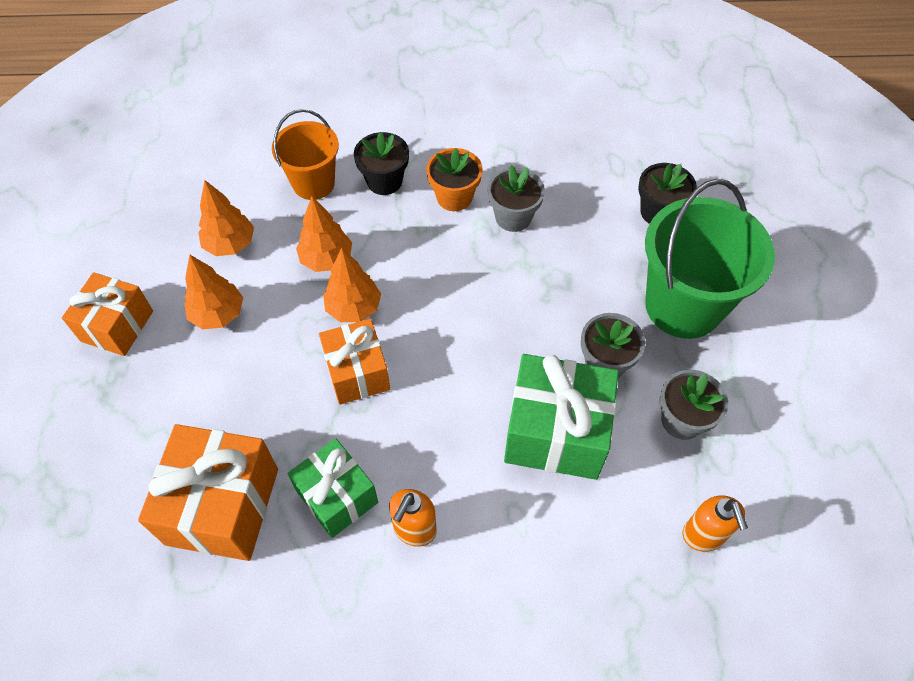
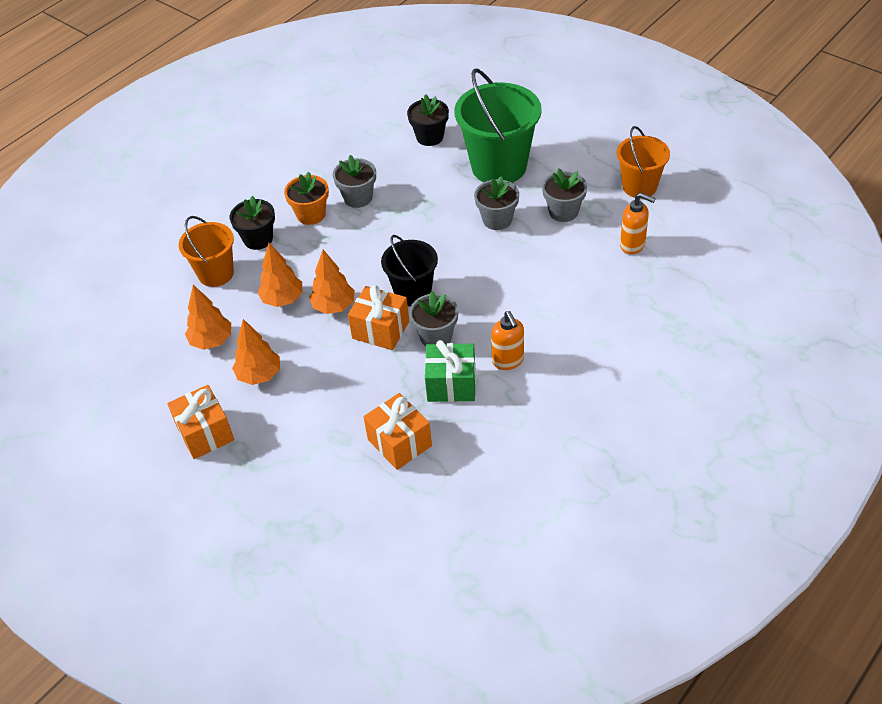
camera: 45 degrees left, 10 degrees down
orange gift [138,424,278,561] -> orange gift [364,393,432,470], size x0.65
green gift [504,354,619,480] -> none
none -> black bucket [381,235,438,306]
none -> grey flower pot [409,291,459,346]
none -> orange bucket [617,126,670,198]

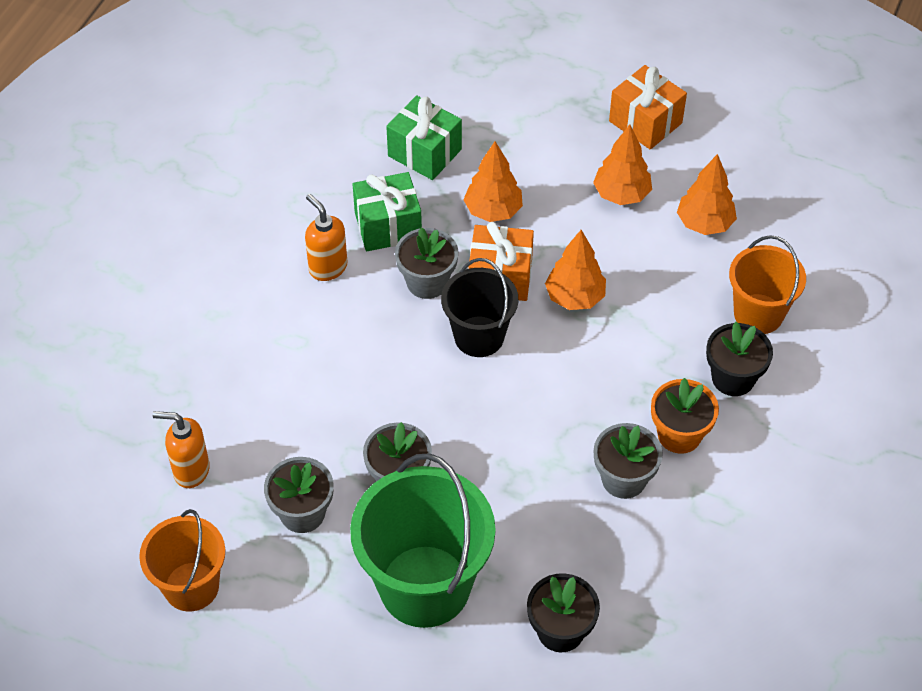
camera: 160 degrees right, 5 degrees up
orange tree [257,243,302,307] -> orange tree moved to [463,141,523,222]
orange gift [364,393,432,470] -> green gift [386,95,462,180]

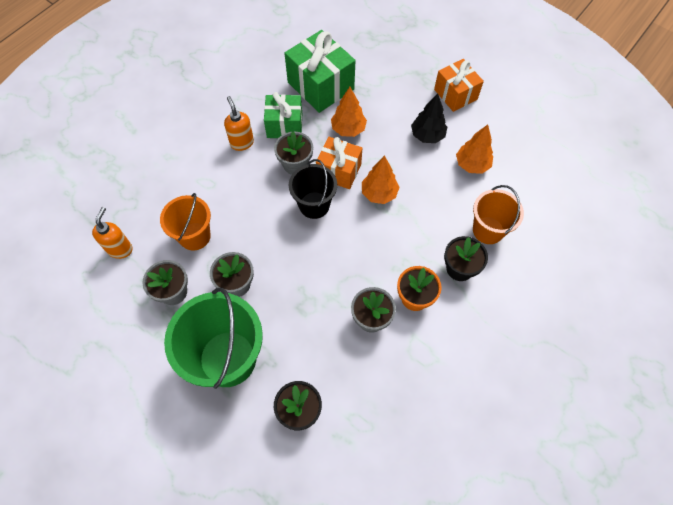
camera: 15 degrees right, 10 degrees up
orange bucket [139,509,225,612] -> orange bucket moved to [160,193,211,251]
orange soap dispenser [153,411,210,488] -> orange soap dispenser turned 75 degrees clockwise [92,207,133,259]
green gift [386,95,462,180] -> green gift [284,30,356,113], size x1.53
orange tree [593,125,652,205] -> black tree [411,93,447,143]

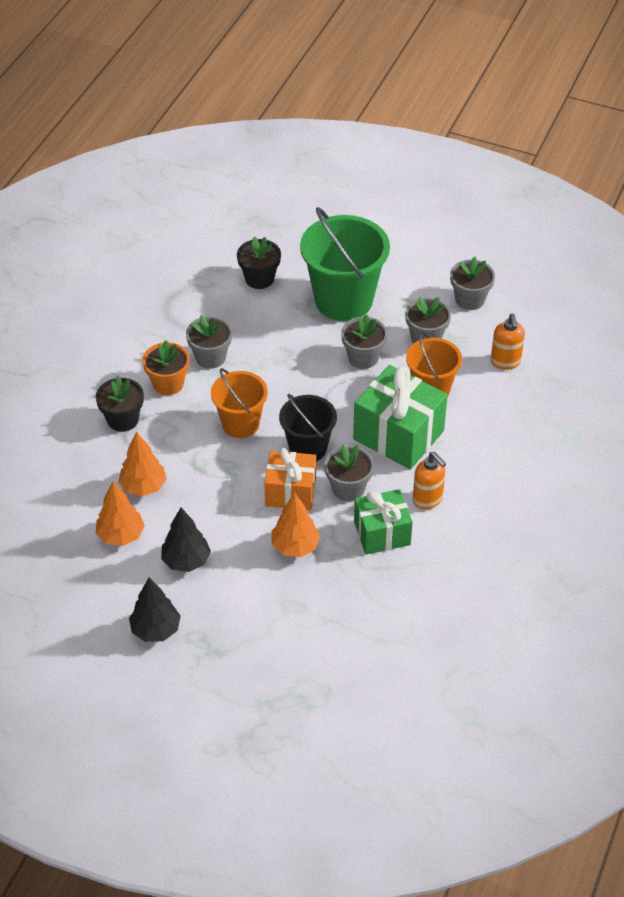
camera: 165 degrees right, 15 degrees down
green gift [284,30,356,113] -> green gift moved to [353,365,448,469]
orange tree [362,156,400,204] -> orange tree moved to [118,432,167,496]
orange gift [434,59,484,112] -> black tree [129,578,181,642]
orange bucket [473,185,524,244] -> orange bucket moved to [211,368,268,438]
none -> grey flower pot [450,256,495,310]

